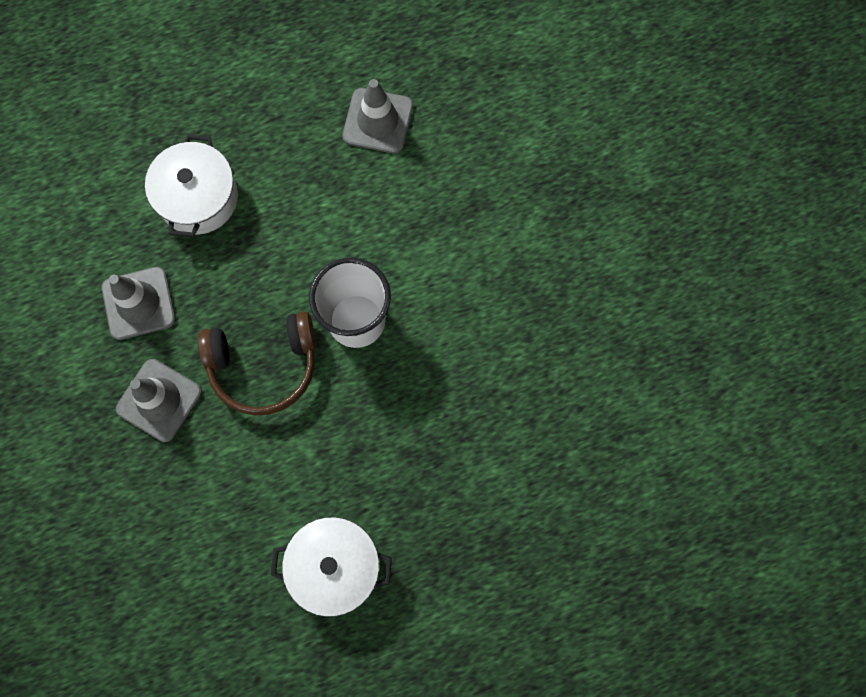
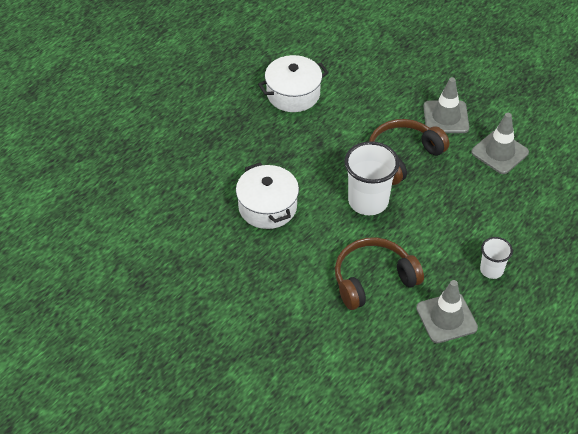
camera: 150 degrees right, 25 degrees down
white pot [145,134,238,237] -> white pot moved to [236,163,299,229]
none -> brown headphones [335,237,424,310]
none -> white cup [480,237,513,279]

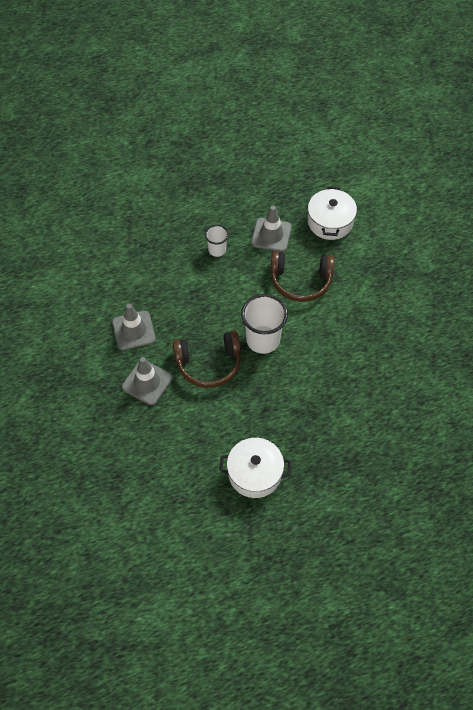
camera: 150 degrees left, 10 degrees up
white pot [236,163,299,229] -> white pot moved to [308,186,357,240]

